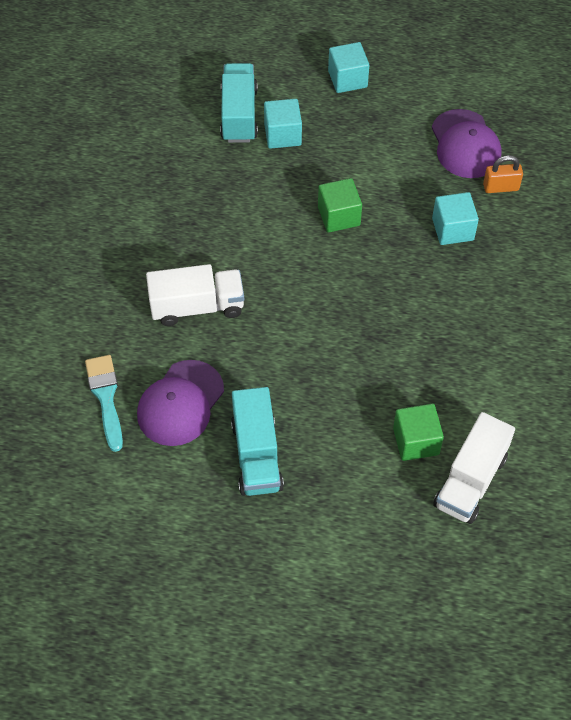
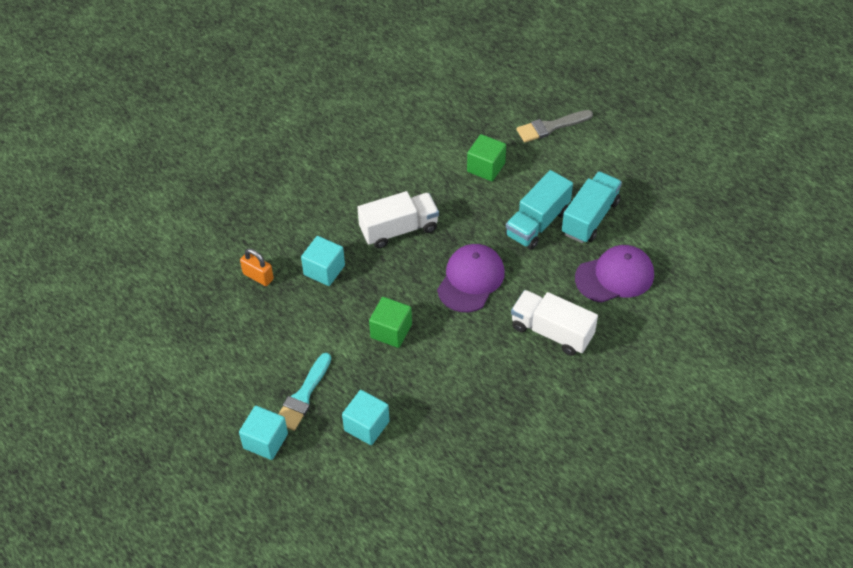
camera: 140 degrees left, 5 degrees down
turquoise brush [85,355,123,452] -> turquoise brush moved to [279,353,331,431]
turquoise truck [220,63,258,143] -> turquoise truck moved to [505,170,573,250]
purple cap [432,109,502,178] -> purple cap moved to [437,244,505,312]
white truck [433,412,515,524] -> white truck moved to [357,191,439,249]
none -> grey brush [516,110,593,142]

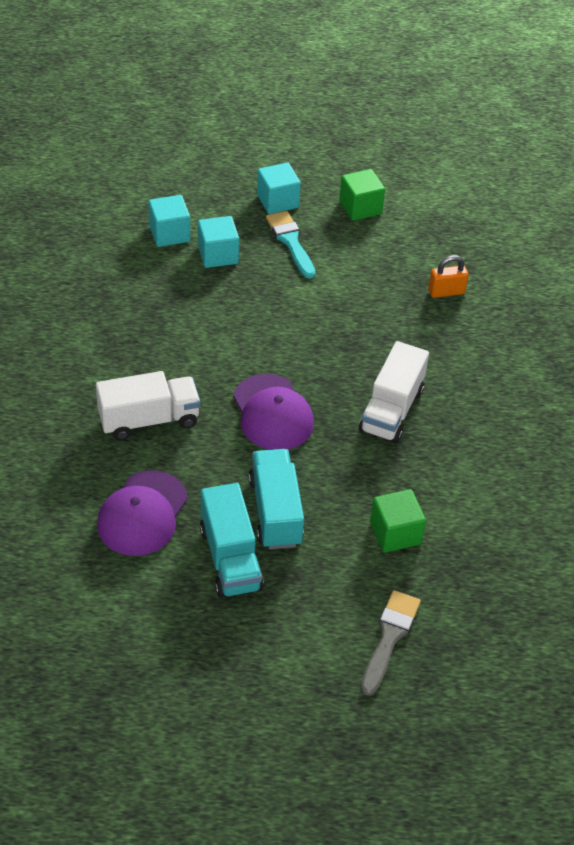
camera: 130 degrees right, 5 degrees down
turquoise cube [301,236,345,286] -> turquoise cube moved to [148,195,190,247]
green cube [369,297,412,348] -> green cube moved to [339,169,385,221]

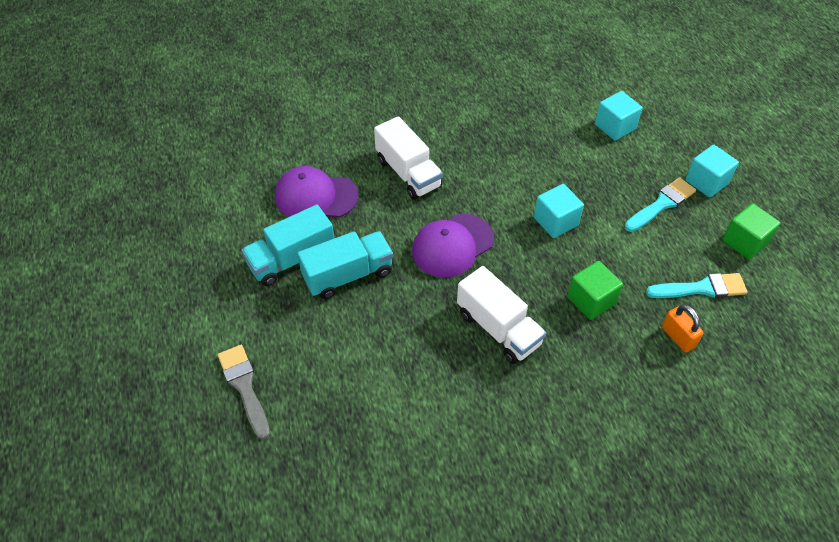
camera: 75 degrees right, 5 degrees up
turquoise cube [198,216,239,268] -> turquoise cube moved to [534,184,584,238]
white truck [359,341,429,443] -> white truck turned 135 degrees counterclockwise [457,266,546,364]
grey brush [361,590,421,696] -> grey brush turned 120 degrees counterclockwise [218,345,270,440]
green cube [370,489,426,553] -> green cube moved to [567,261,623,320]
none -> turquoise brush [646,273,747,298]

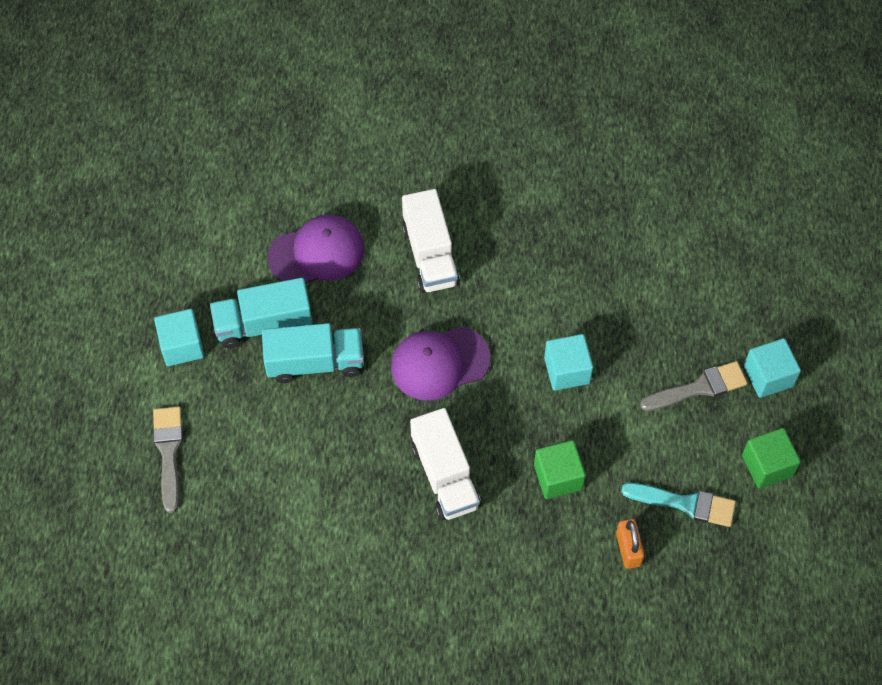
camera: 20 degrees right, 10 degrees up
purple cap [275,166,359,218] -> purple cap turned 135 degrees clockwise [268,214,364,283]
turquoise cube [595,91,643,141] -> turquoise cube moved to [154,309,204,366]
turquoise brush [625,177,696,232] -> grey brush [640,361,747,411]

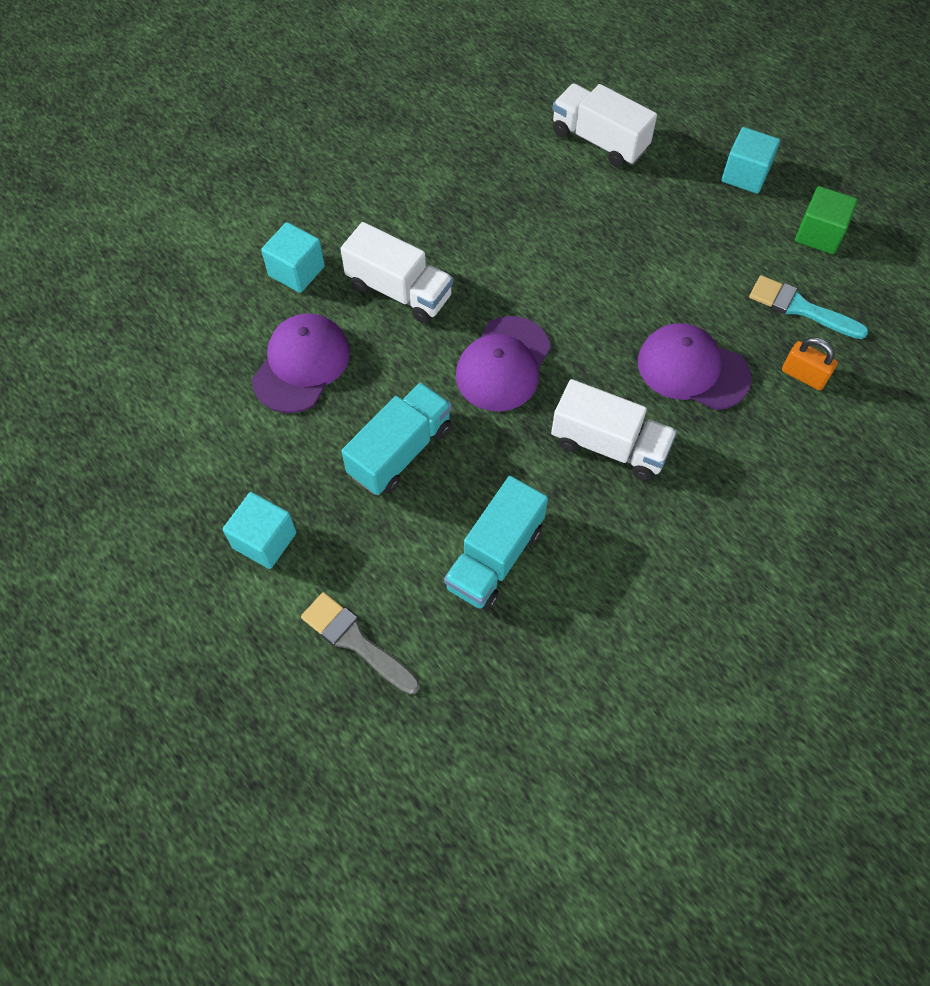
camera: 45 degrees left, 0 degrees up
turquoise truck [210,278,313,348] -> turquoise truck moved to [444,476,548,611]
green cube [534,440,586,499] -> purple cap [638,323,751,410]
turquoise cube [544,334,593,391] -> turquoise cube moved to [261,222,325,293]
turquoise brush [621,483,736,527] -> turquoise brush turned 120 degrees counterclockwise [749,275,869,339]
grey brush [640,361,747,411] -> none
none -> white truck [553,83,657,168]

